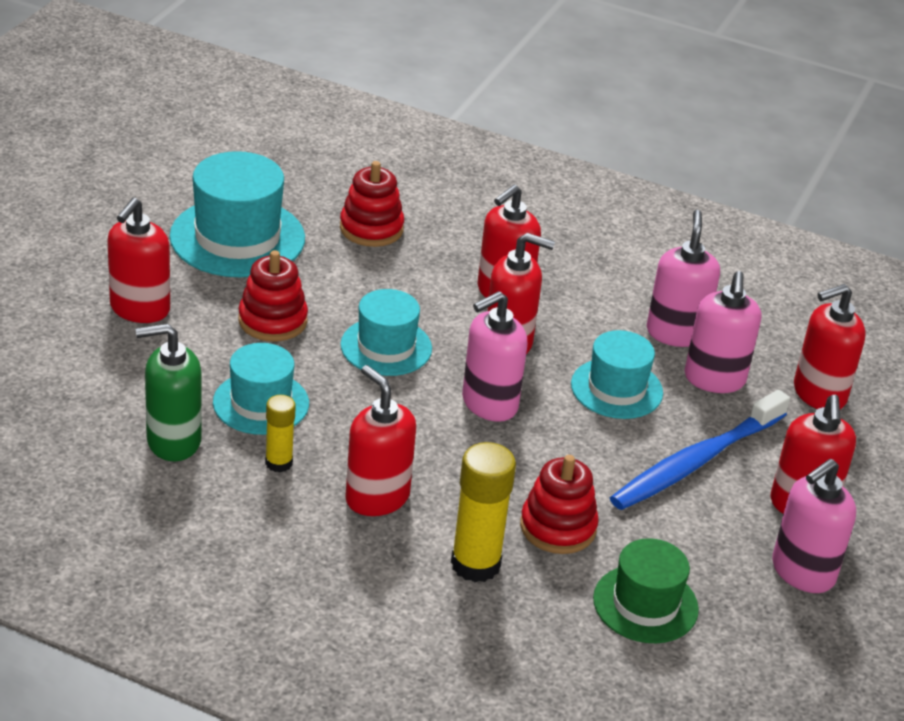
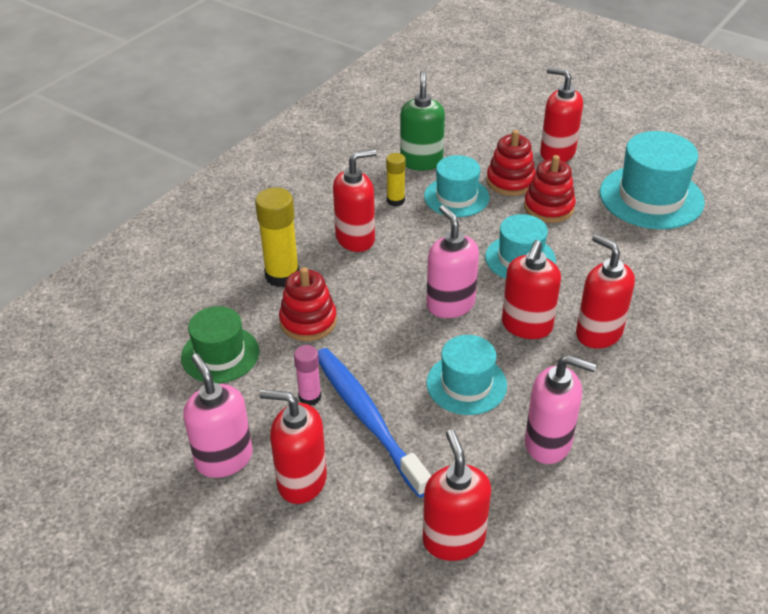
camera: 105 degrees right, 5 degrees up
red stacking toy [340,161,404,247] -> red stacking toy moved to [486,130,536,196]
pink soap dispenser [685,271,761,393] -> none
none -> pink glue stick [294,345,321,406]

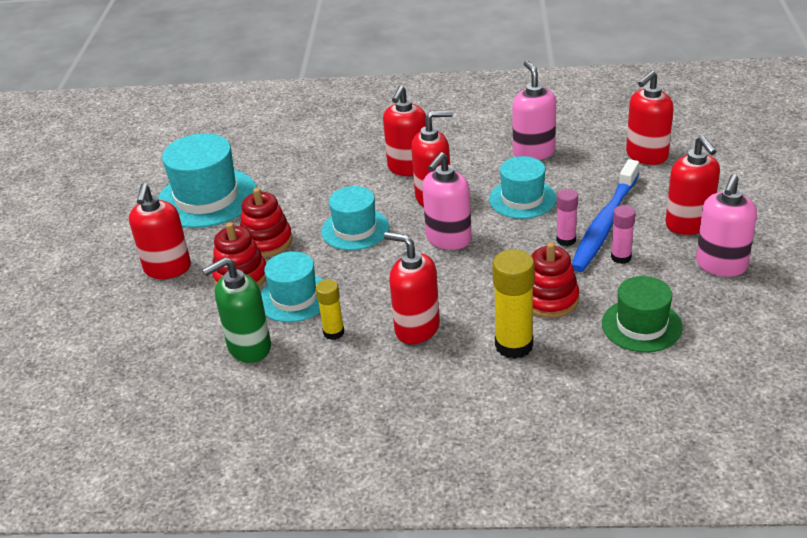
camera: 120 degrees left, 5 degrees down
none -> pink glue stick [556,189,578,246]

